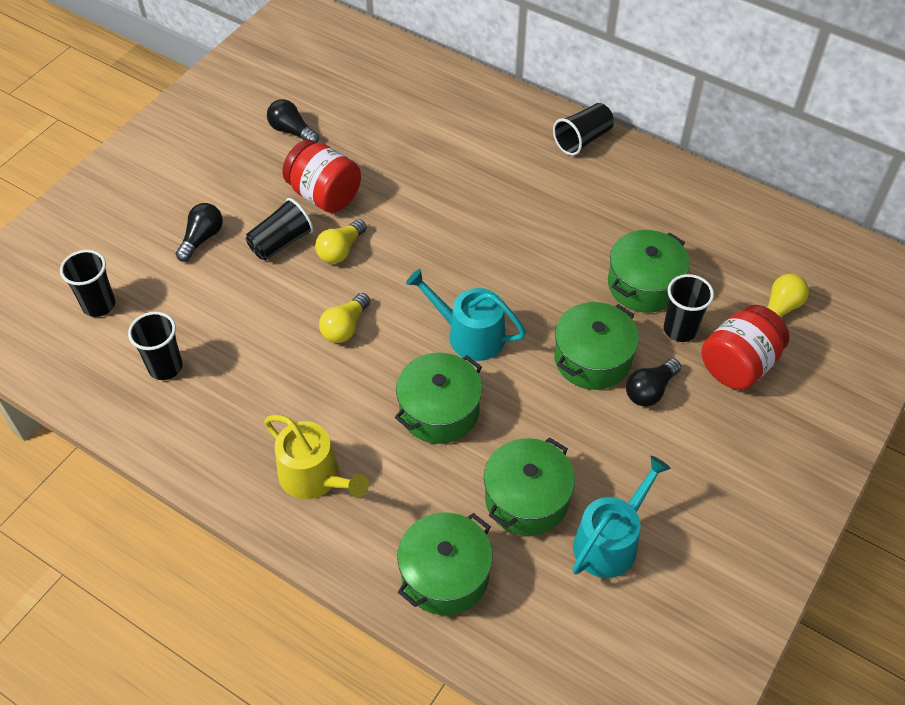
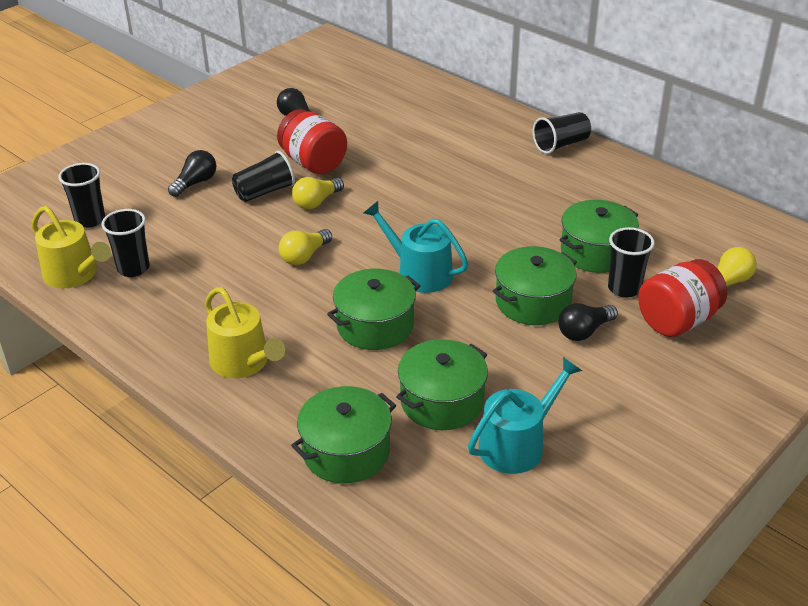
camera: 10 degrees right, 15 degrees down
none -> yellow watering can [32,206,111,288]

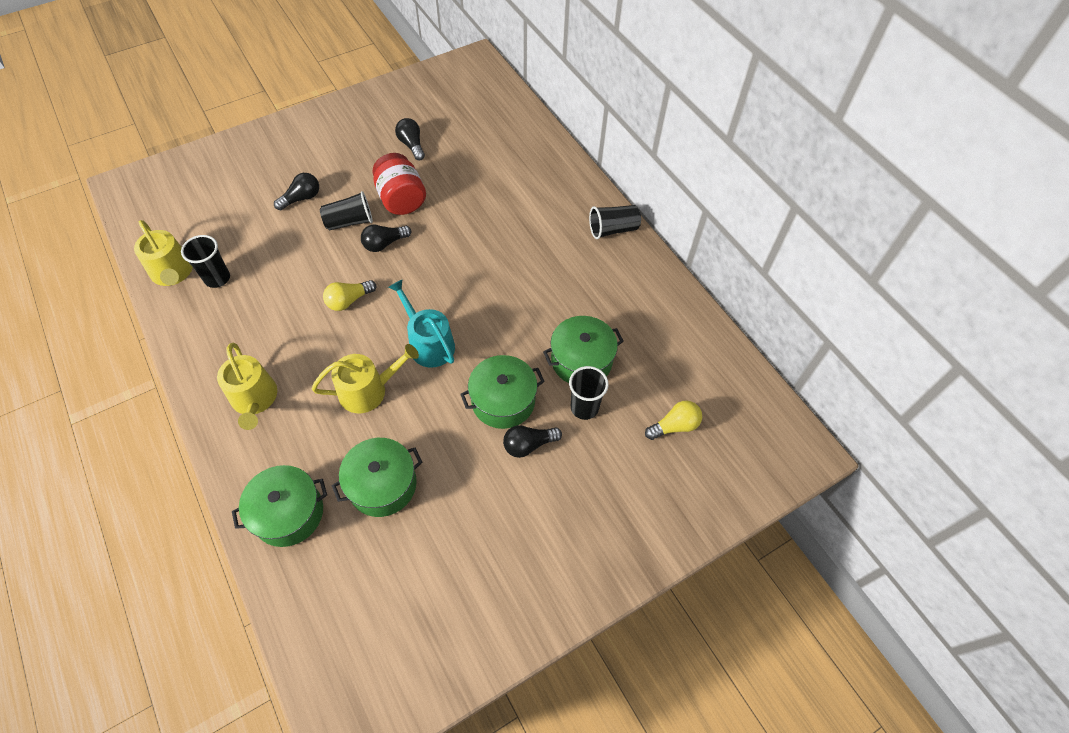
camera: 15 degrees right, 20 degrees up
black cup [58,163,105,228] -> none
yellow light bulb [292,177,344,209] -> black light bulb [361,225,411,252]
green pot [327,268,420,350] -> yellow watering can [311,344,419,413]
turquoise watering can [468,357,582,474] -> none
red jar [638,259,727,337] -> none

